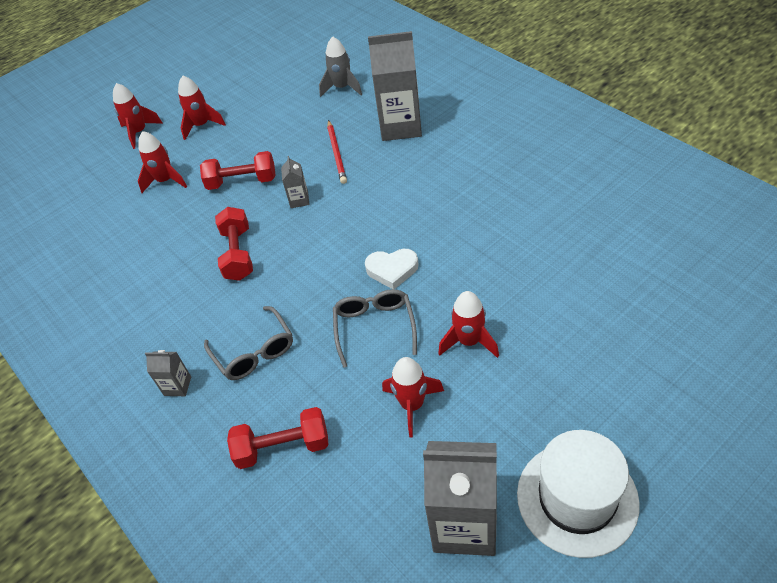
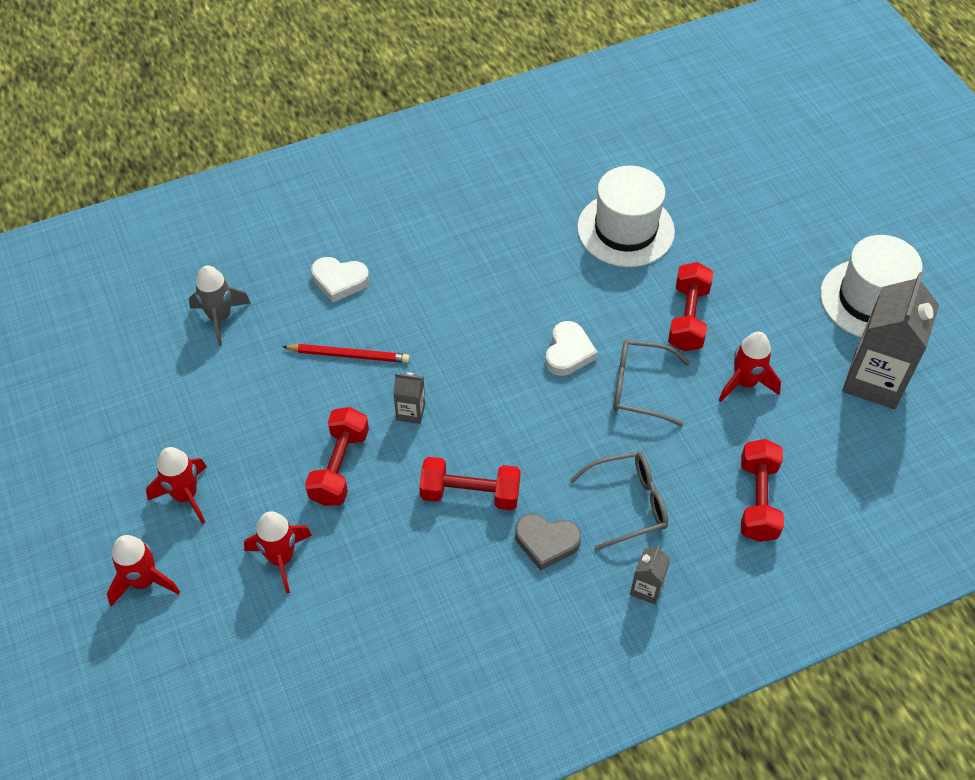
camera: 80 degrees left, 5 degrees up
grey carton [368,31,422,141] -> white heart [311,257,369,303]
red rocket [438,291,499,358] -> red dumbbell [668,262,713,351]
none -> grey heart [515,514,581,571]
none -> white hat [577,166,675,267]

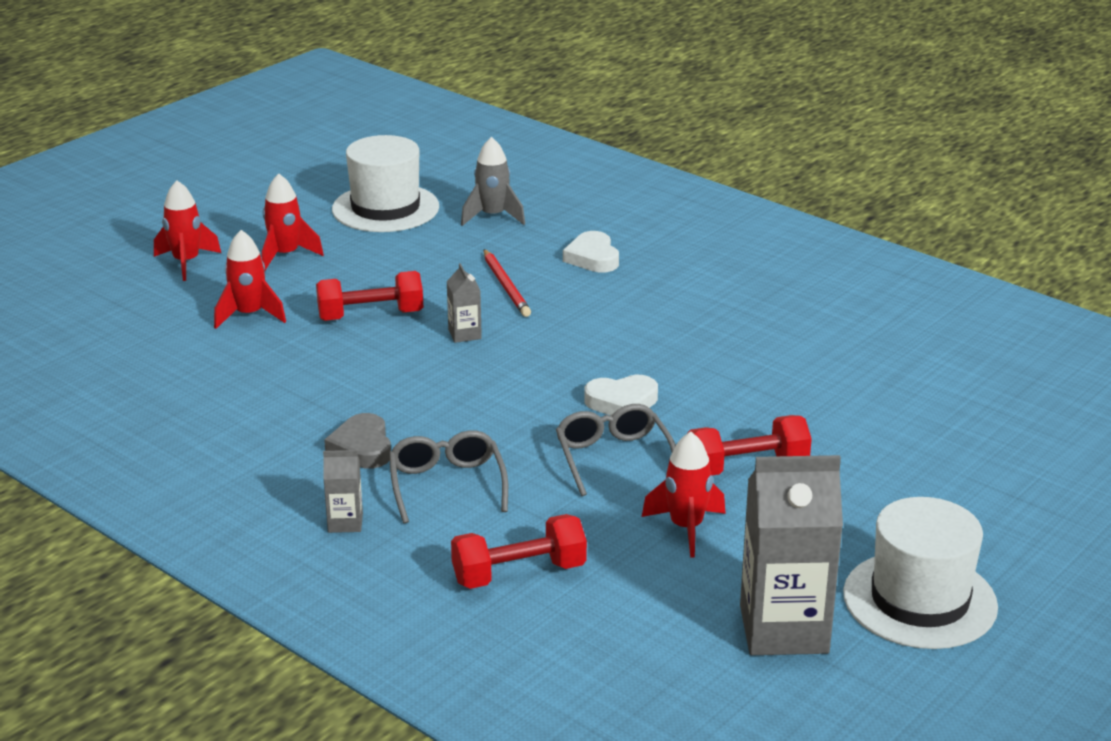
camera: 65 degrees right, 25 degrees down
red dumbbell [419,457,521,510] -> none
grey glasses [570,452,668,551] -> grey glasses turned 150 degrees counterclockwise [389,430,508,524]
white hat [577,166,675,267] -> white hat moved to [332,135,439,232]

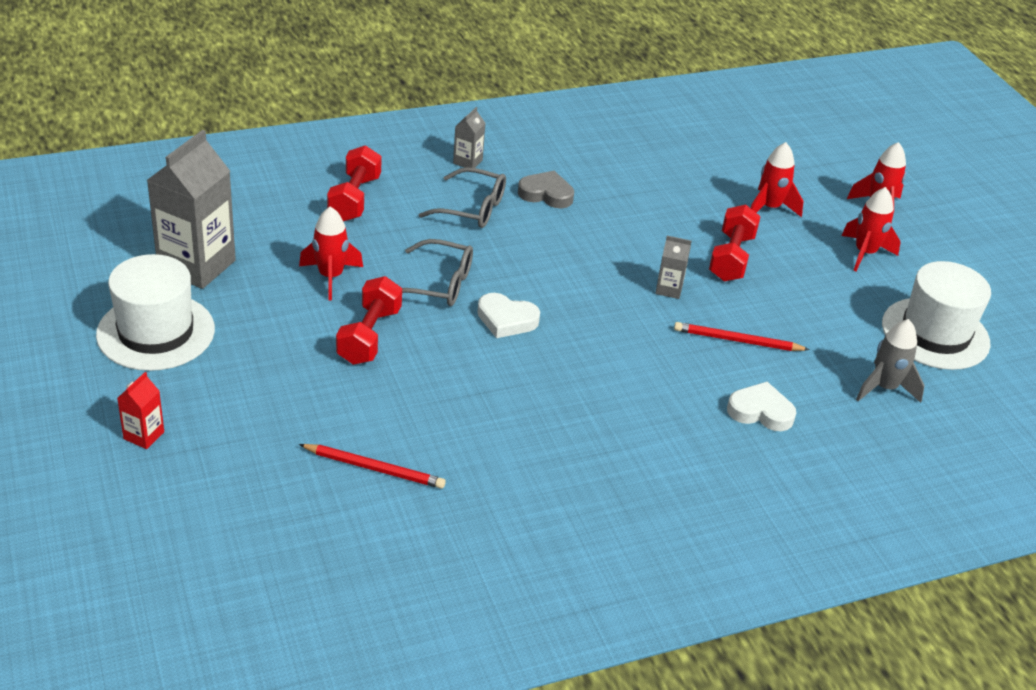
camera: 115 degrees right, 10 degrees up
white heart [584,375,658,416] -> white heart turned 90 degrees counterclockwise [477,293,540,338]
none -> red carton [117,372,164,449]
none -> red pencil [299,444,446,489]

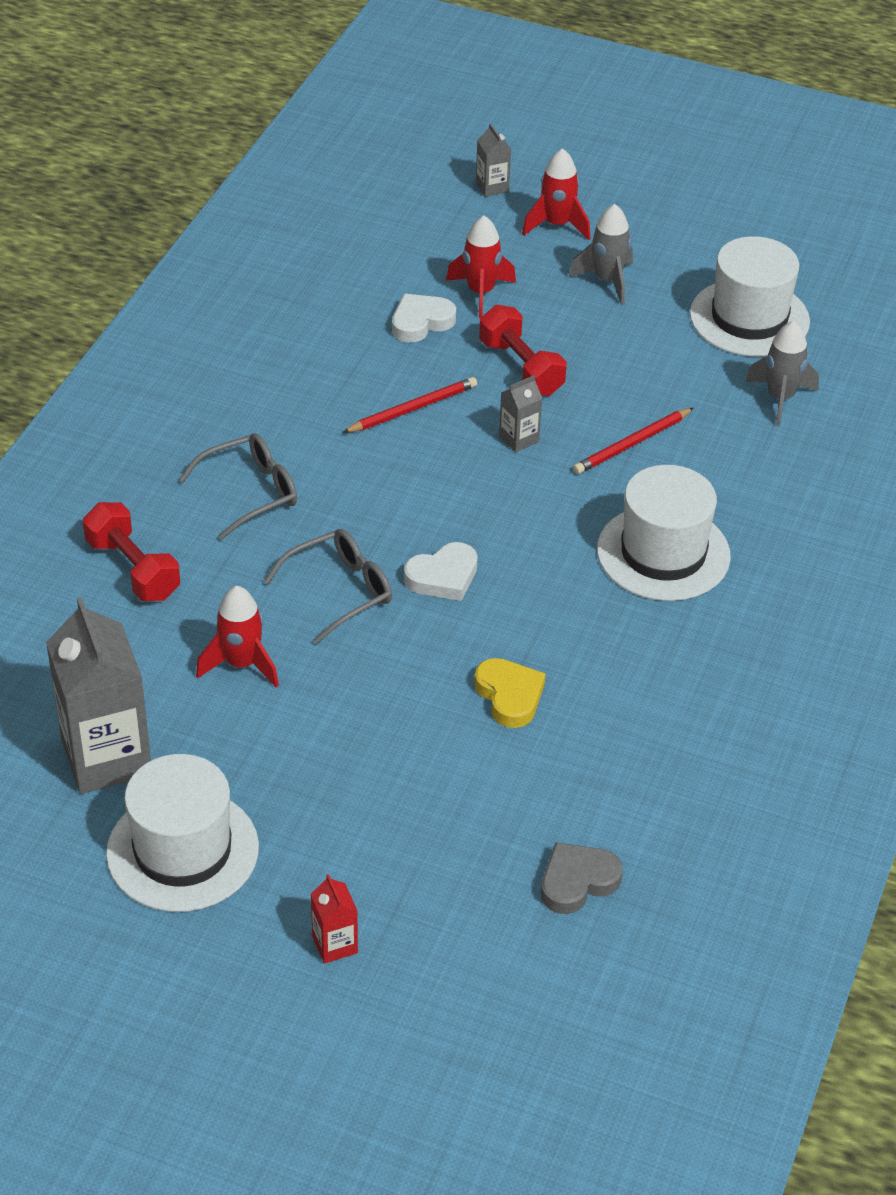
camera: 45 degrees left, 5 degrees up
red pencil [299,444,446,489] -> red pencil moved to [342,377,477,433]
red dumbbell [336,276,402,365] -> none
grey carton [453,107,485,168] -> grey carton moved to [476,123,511,197]
grey heart [518,171,574,209] -> grey heart moved to [541,842,623,914]
white heart [727,382,796,431] -> white heart moved to [392,294,456,343]
red rocket [841,187,900,271] -> grey rocket [569,204,633,305]
none -> yellow heart [474,658,546,728]
none -> white hat [597,465,731,601]

